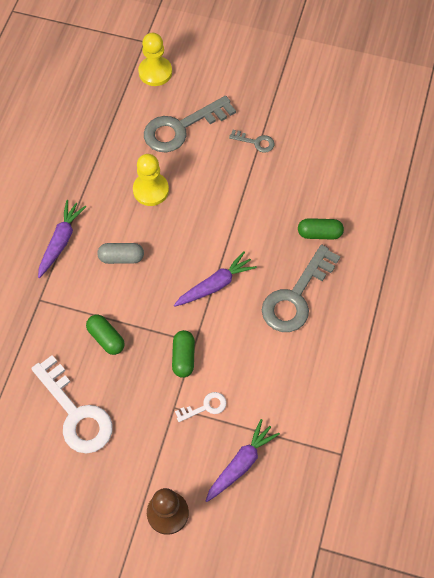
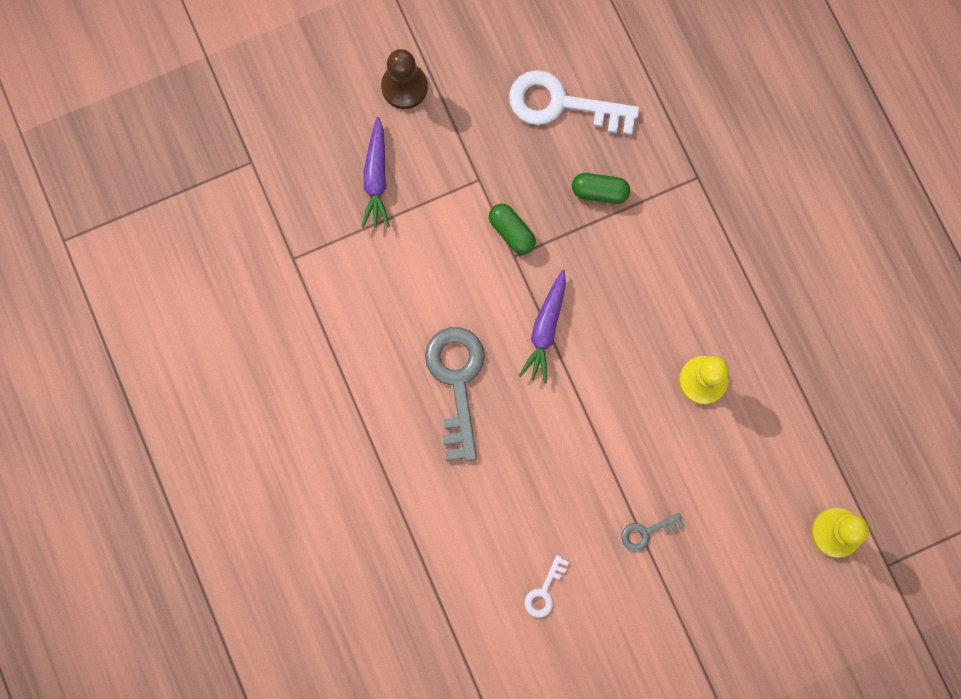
camera: 140 degrees right, 15 degrees up
purple carrot [38,200,86,278] -> none
grey capsule [97,243,144,264] -> none
grey key [144,96,236,152] -> none
white key [175,392,226,422] -> white key moved to [525,555,569,618]
green capsule [298,218,344,240] -> none

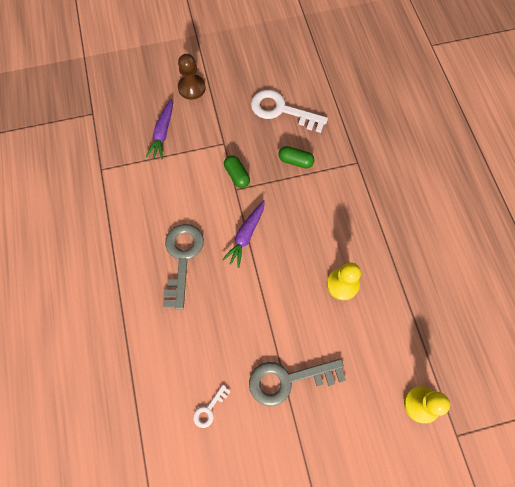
camera: 10 degrees right, 10 degrees down
grey key [621,513,684,552] -> grey key [249,359,346,406], size x2.13

